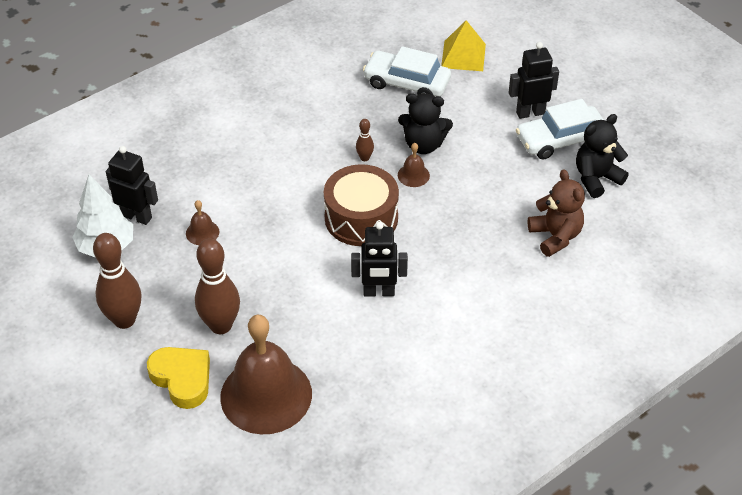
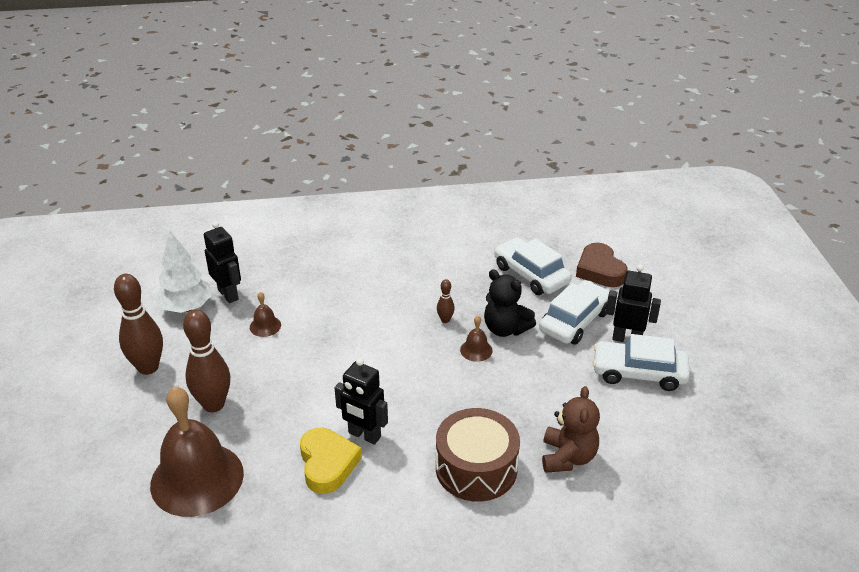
camera: 30 degrees right, 10 degrees down
yellow heart [147,347,210,409] -> yellow heart moved to [300,428,362,494]
brown drum [324,164,399,246] -> brown drum moved to [436,408,520,502]
yellow pyramid [441,20,486,71] -> brown heart [576,243,628,287]
black teddy bear [576,114,629,198] -> none
none -> white car [539,280,610,345]

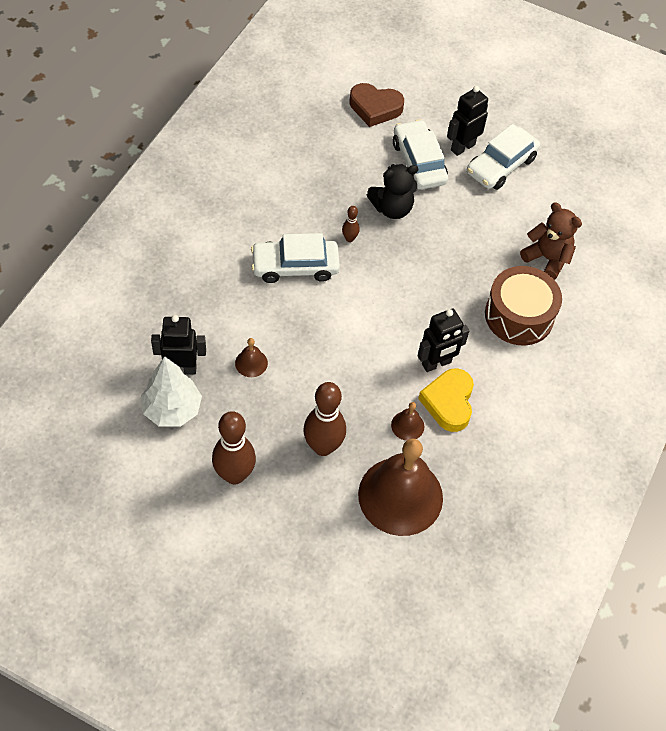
camera: 60 degrees left, 20 degrees up
yellow heart [300,428,362,494] -> yellow heart turned 105 degrees counterclockwise [418,368,474,432]
brown bell [460,316,493,362] -> brown bell moved to [391,402,425,441]
white car [494,237,572,295] -> white car moved to [251,233,340,283]

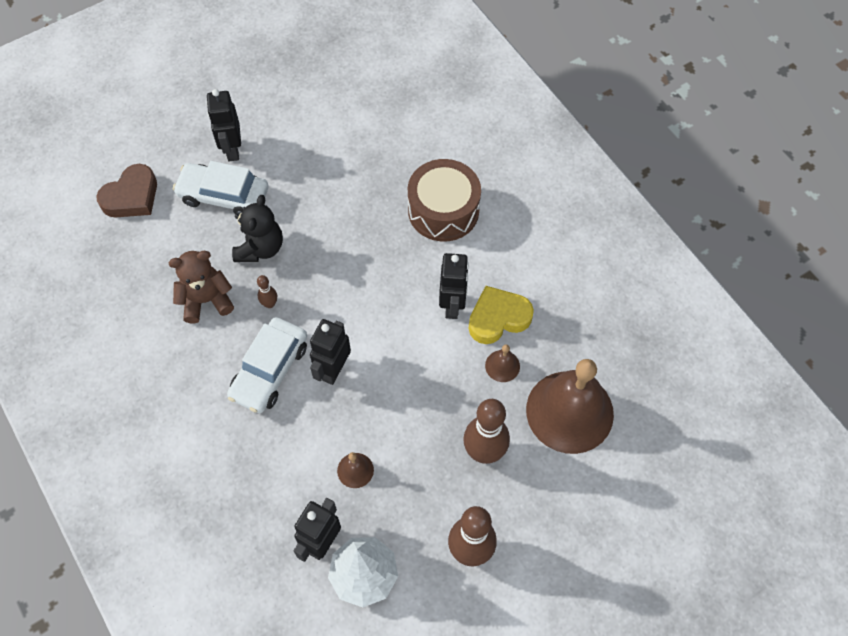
camera: 55 degrees left, 5 degrees up
yellow heart [418,368,474,432] -> yellow heart turned 120 degrees clockwise [468,286,534,344]
white car [467,124,540,190] -> none
brown teddy bear [520,202,582,280] -> brown teddy bear moved to [168,251,234,323]
none -> black robot [310,319,351,385]

